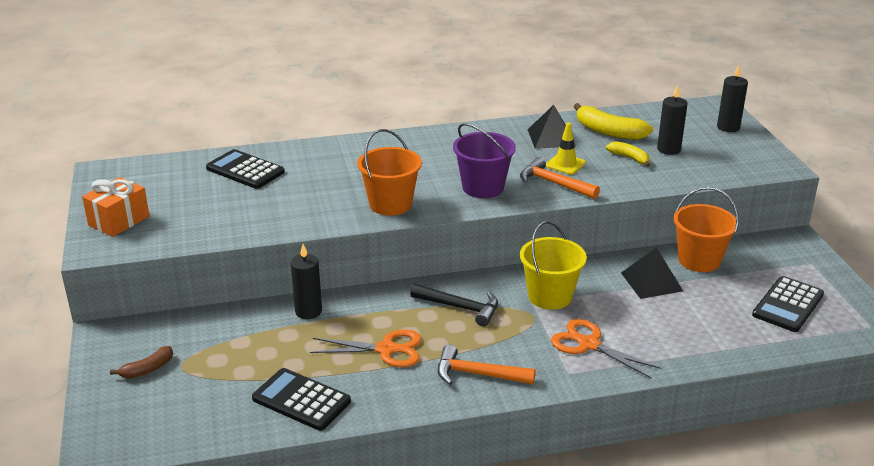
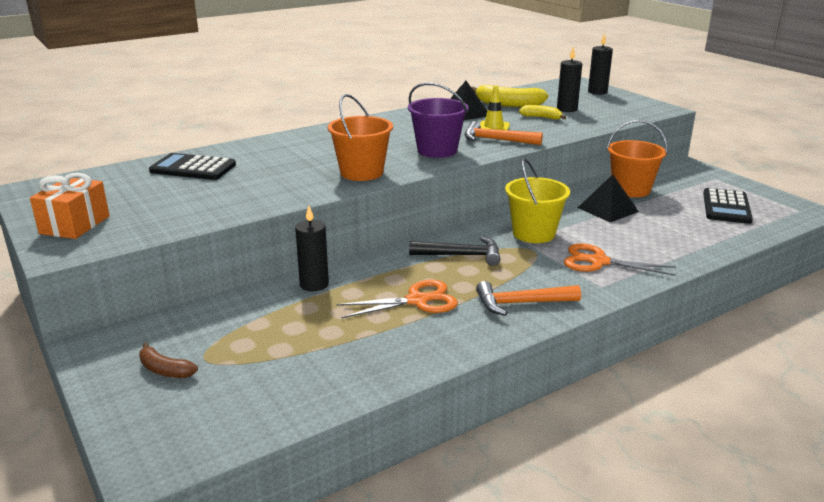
camera: 20 degrees left, 5 degrees down
brown banana [110,346,173,379] -> brown banana turned 90 degrees clockwise [139,342,198,378]
black calculator [252,368,351,431] -> none

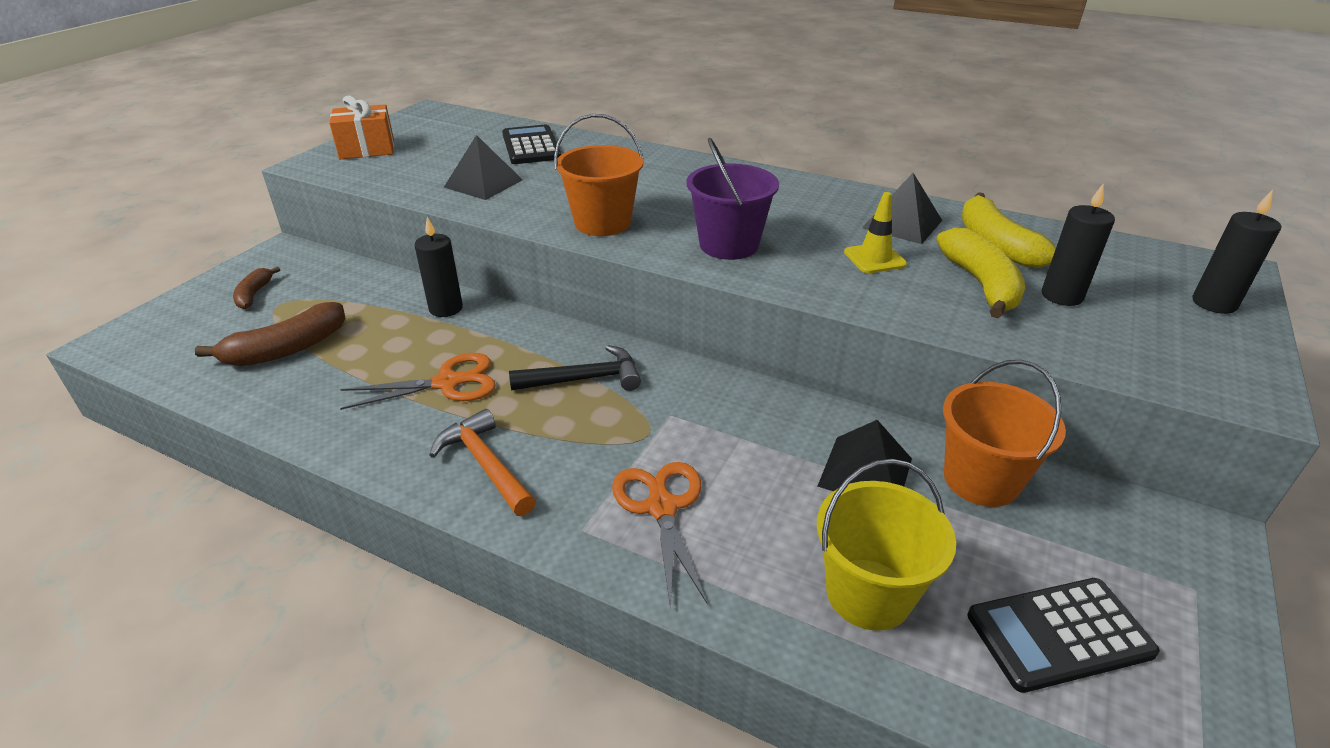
camera: 60 degrees right, 10 degrees up
orange scissors [337,280,458,318] -> orange scissors turned 60 degrees counterclockwise [340,353,496,410]
black hammer [409,237,501,266] -> black hammer turned 75 degrees counterclockwise [509,345,641,391]
orange hammer [465,121,543,145] -> none
yellow bucket [505,158,570,243] -> yellow bucket moved to [817,459,956,631]
yellow banana [519,105,566,120] -> yellow banana [936,228,1025,319], size x1.75
none -> brown banana [195,302,345,366]
none -> black pyramid [444,135,523,200]

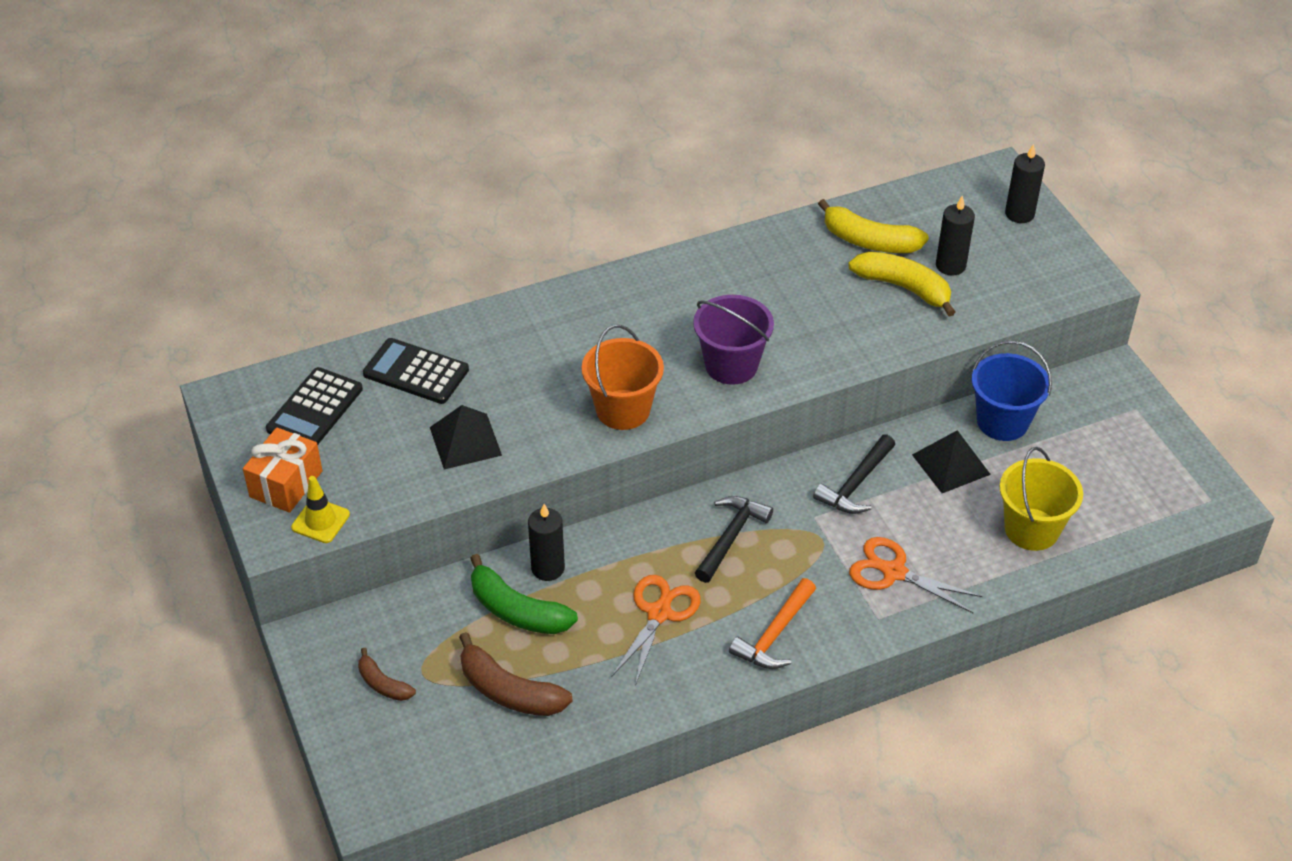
camera: 50 degrees left, 10 degrees up
brown banana [195,302,345,366] -> brown banana turned 120 degrees clockwise [459,632,573,716]
orange hammer [429,409,536,516] -> orange hammer turned 60 degrees counterclockwise [729,578,816,669]
yellow traffic cone [844,192,907,273] -> yellow traffic cone moved to [291,476,350,543]
black pyramid [862,173,942,244] -> none
orange bucket [943,360,1066,507] -> blue bucket [972,340,1052,441]
black calculator [967,578,1160,693] -> black calculator moved to [266,367,363,445]
none -> green banana [470,554,578,634]
none -> black hammer [813,434,895,514]

